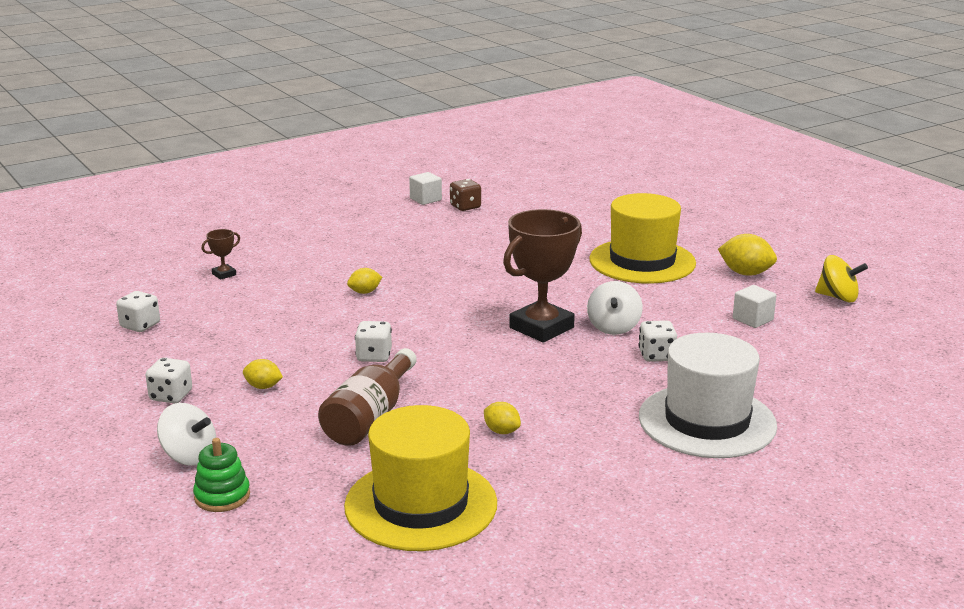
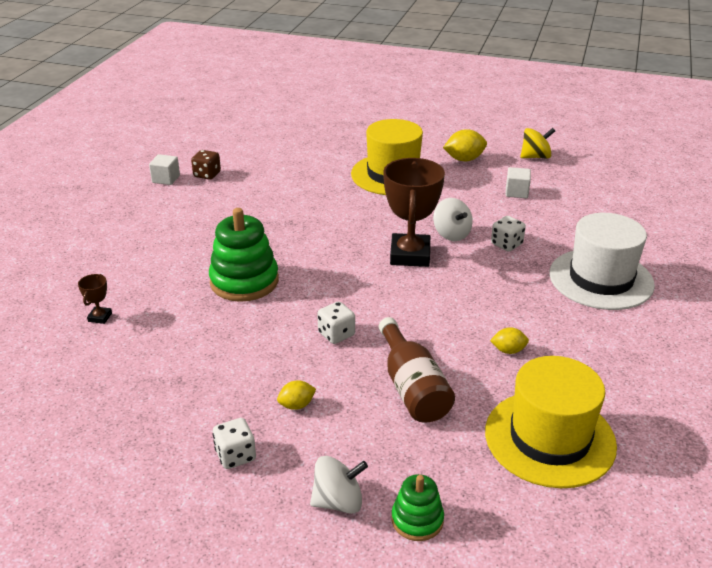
camera: 40 degrees left, 10 degrees up
white dice [116,291,160,332] -> none
yellow lemon [347,268,382,294] -> green stacking toy [209,208,279,302]

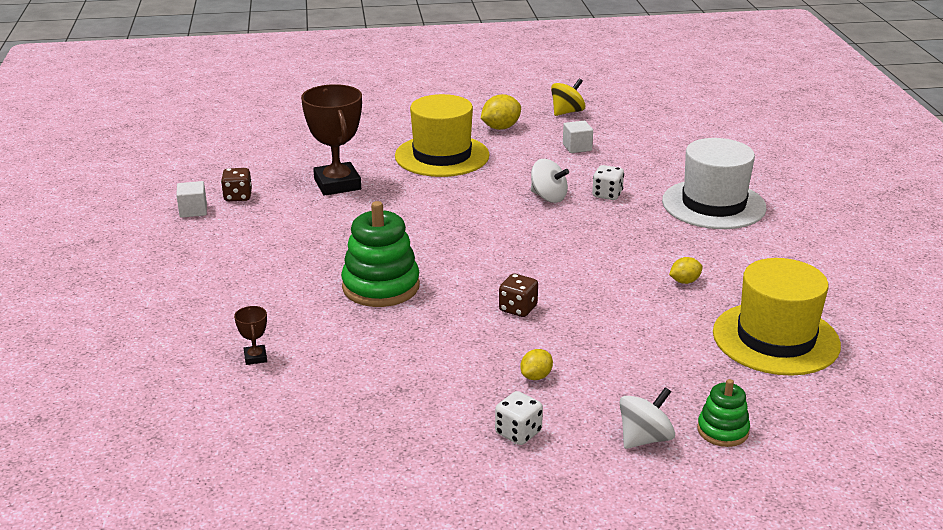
camera: 25 degrees left, 5 degrees down
white dice [317,301,355,344] -> brown dice [499,274,538,317]
brown bottle [379,317,455,423] -> none
brown trophy [383,158,445,267] -> brown trophy moved to [301,84,362,196]

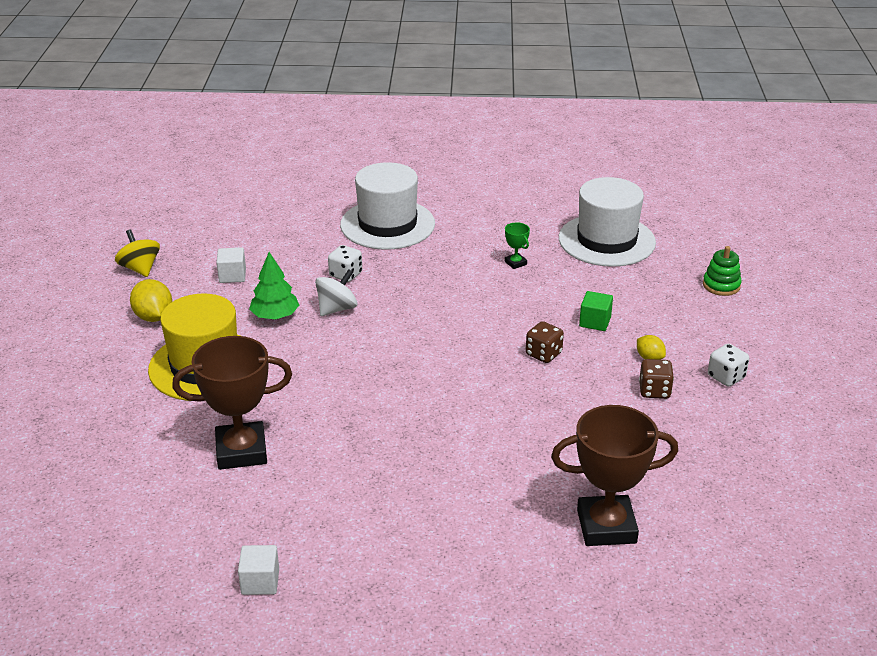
camera: 80 degrees left, 5 degrees up
brown dice [221,168,252,201] -> brown dice moved to [639,359,674,399]
brown trophy [234,306,267,365] -> brown trophy [551,405,678,546], size x2.37
green stacking toy [341,201,420,307] -> none
white spinning top [620,387,675,449] -> none
yellow lemon [669,257,703,284] -> green trophy [505,222,530,269]
yellow hat [713,258,841,376] -> white hat [559,177,656,267]
none -> green tree [249,252,299,319]
none -> green cube [579,291,613,331]

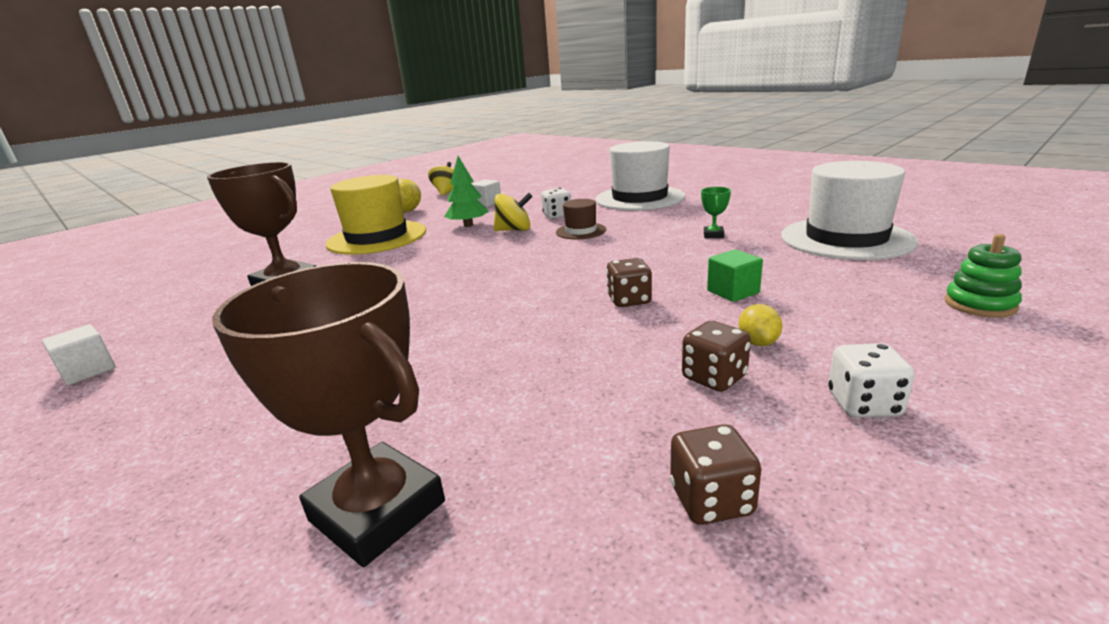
camera: 45 degrees right, 10 degrees down
white spinning top [315,269,357,316] -> yellow spinning top [494,193,533,231]
none -> brown hat [556,199,606,239]
none -> brown dice [670,424,761,525]

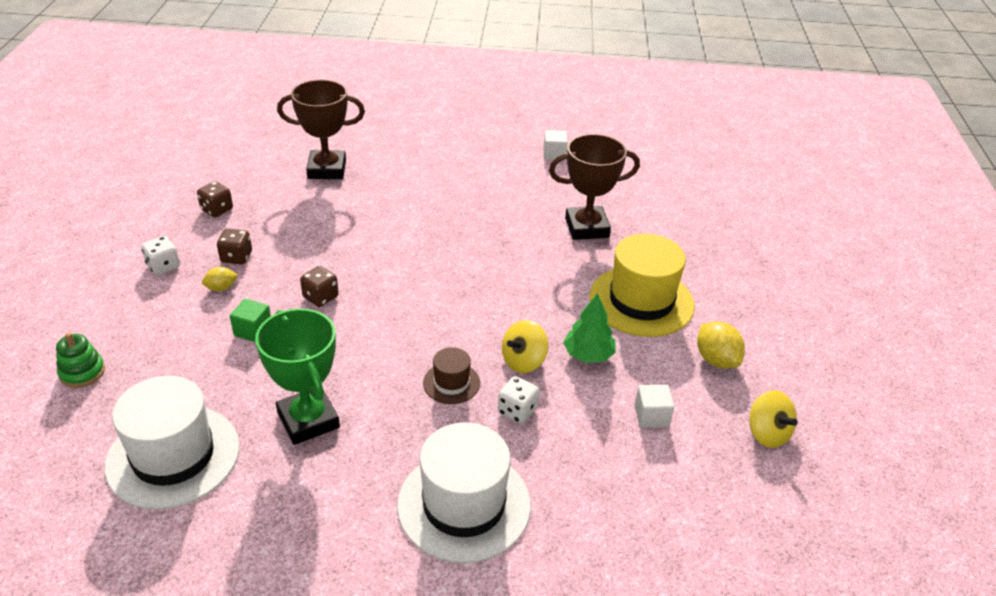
camera: 135 degrees right, 15 degrees up
green trophy [701,187,731,238] -> green trophy [255,308,340,445], size x2.37
yellow lemon [739,304,782,346] -> yellow lemon turned 75 degrees counterclockwise [202,267,238,291]

